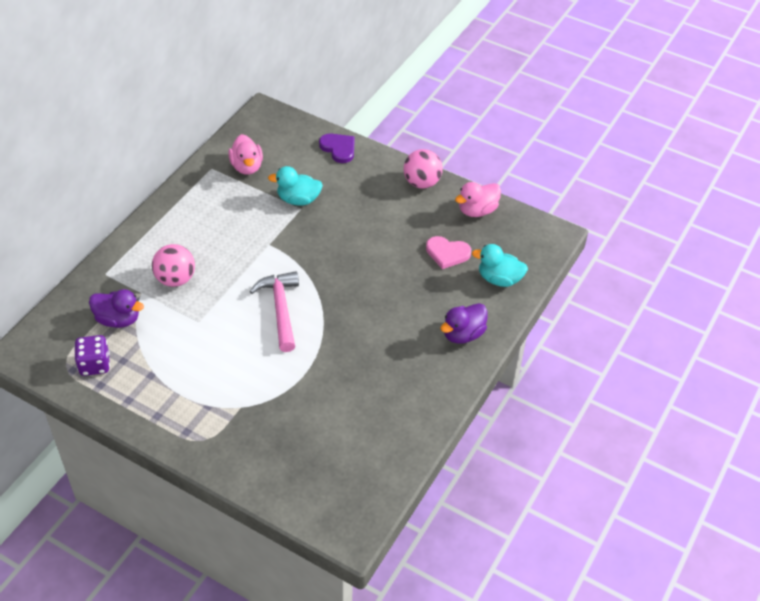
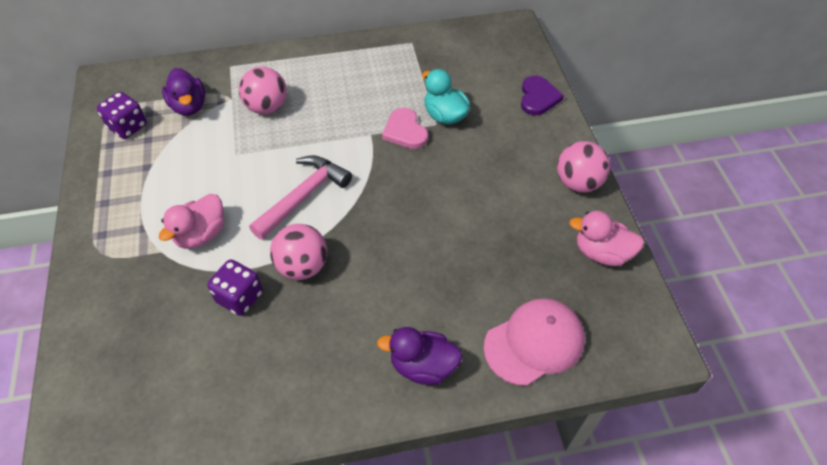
camera: 50 degrees right, 5 degrees up
pink duck [228,134,263,175] -> pink duck moved to [159,194,224,249]
pink heart [426,236,471,269] -> pink heart moved to [382,108,428,149]
turquoise duck [472,244,528,287] -> pink cap [484,298,585,386]
none -> purple dice [207,259,263,316]
none -> pink ball [270,224,327,280]

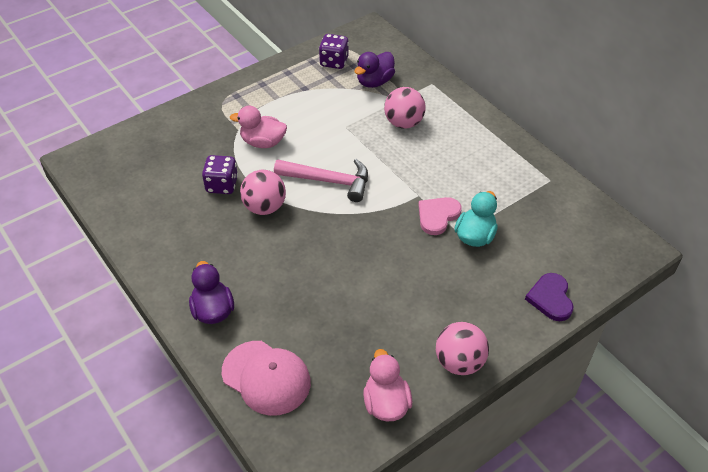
camera: 65 degrees right, 5 degrees down
purple heart [521,76,564,115] -> purple heart turned 105 degrees clockwise [525,273,573,321]

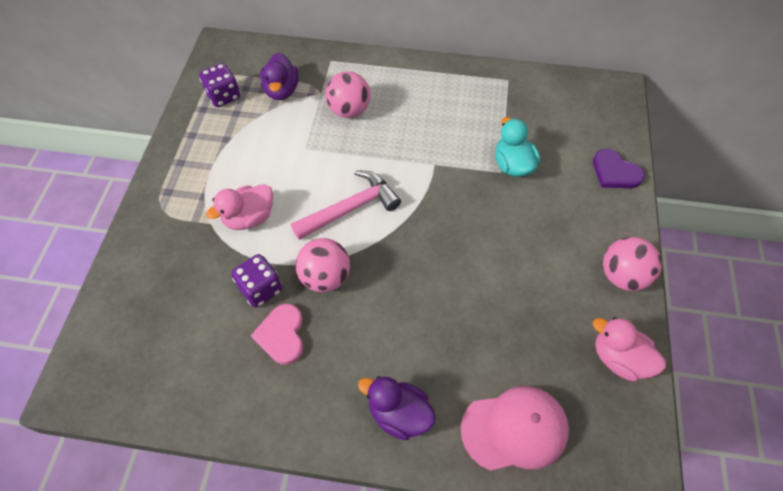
camera: 45 degrees left, 10 degrees up
pink heart [418,197,461,235] -> pink heart moved to [251,304,303,365]

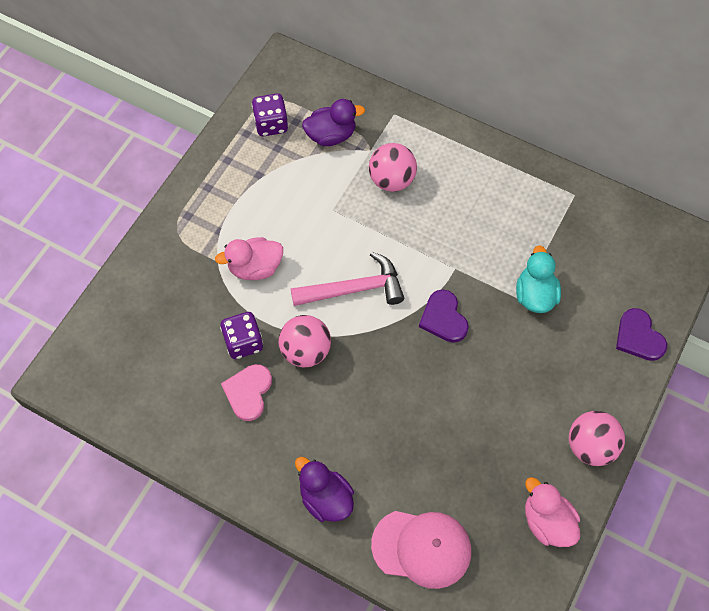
camera: 20 degrees right, 5 degrees up
purple duck [260,53,298,100] -> purple duck turned 120 degrees counterclockwise [302,99,365,146]
none -> purple heart [419,290,469,343]

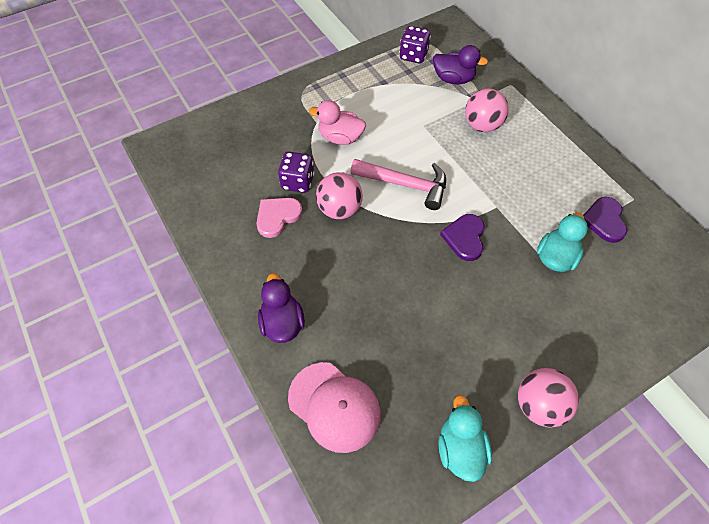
camera: 30 degrees right, 5 degrees down
pink duck [525,477,580,547] -> turquoise duck [438,395,492,482]
purple heart [616,308,667,361] -> purple heart moved to [583,197,627,243]

